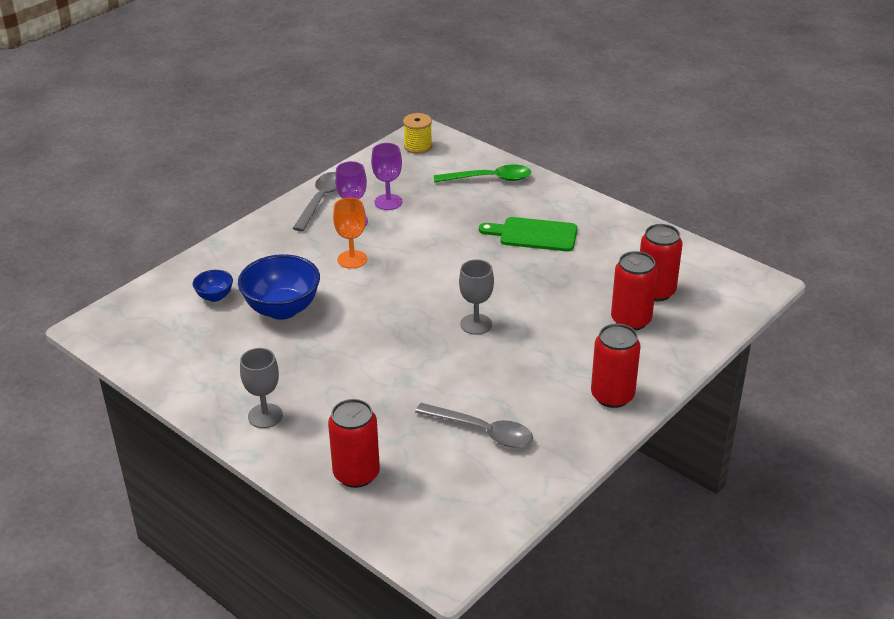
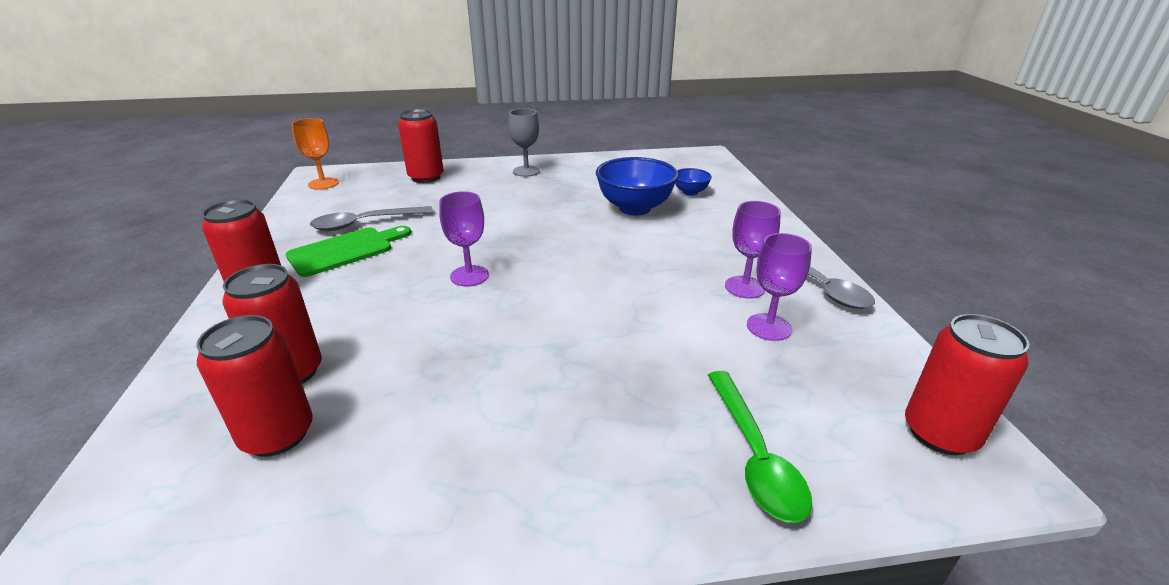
camera: 130 degrees right, 5 degrees down
orange goblet [333,198,367,269] -> orange goblet moved to [291,118,339,190]
yellow spool [403,113,432,154] -> red can [905,314,1030,455]
green spoon [434,164,531,182] -> green spoon turned 45 degrees counterclockwise [708,371,812,523]
grey goblet [459,259,494,335] -> purple goblet [439,191,489,287]
green cutting board [479,217,578,251] -> green cutting board moved to [286,226,411,277]

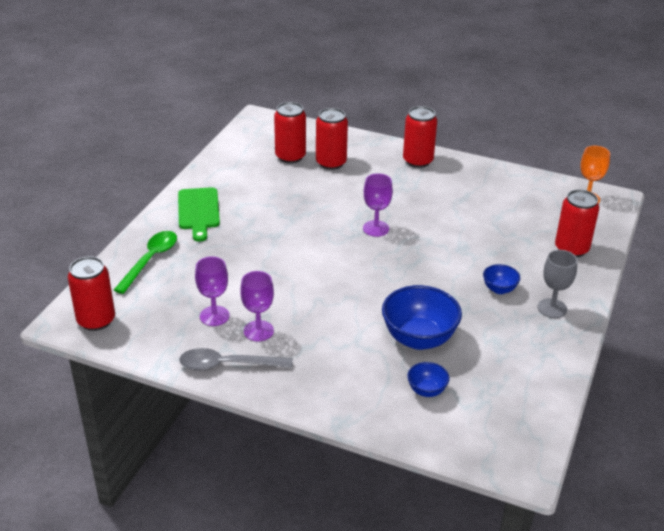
camera: 120 degrees right, 5 degrees up
green cutting board [286,226,411,277] -> green cutting board moved to [178,187,220,242]
grey spoon [310,206,433,231] -> none
green spoon [708,371,812,523] -> green spoon turned 90 degrees clockwise [114,231,177,294]
none -> blue bowl [483,264,520,294]

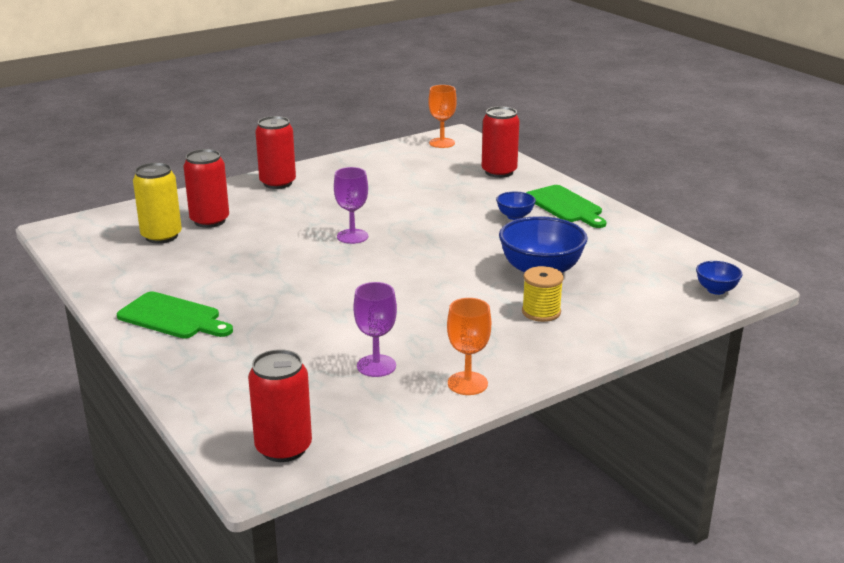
camera: 55 degrees left, 10 degrees down
green spoon [114,231,177,294] -> none
grey spoon [179,348,293,371] -> orange goblet [447,298,491,395]
purple goblet [240,271,274,342] -> none
red can [274,102,306,163] -> yellow can [133,163,182,244]
blue bowl [407,362,449,397] -> blue bowl moved to [696,261,743,295]
grey goblet [538,250,577,318] -> green cutting board [526,185,607,228]
none -> yellow spool [522,266,564,322]

